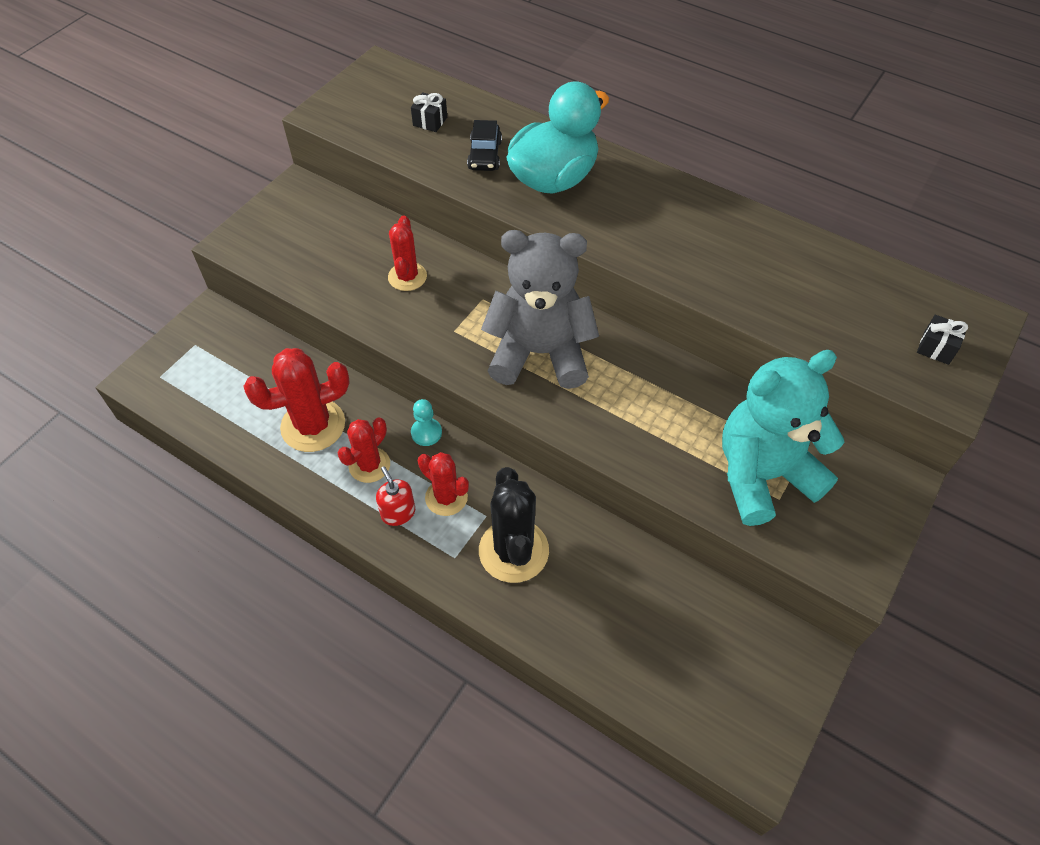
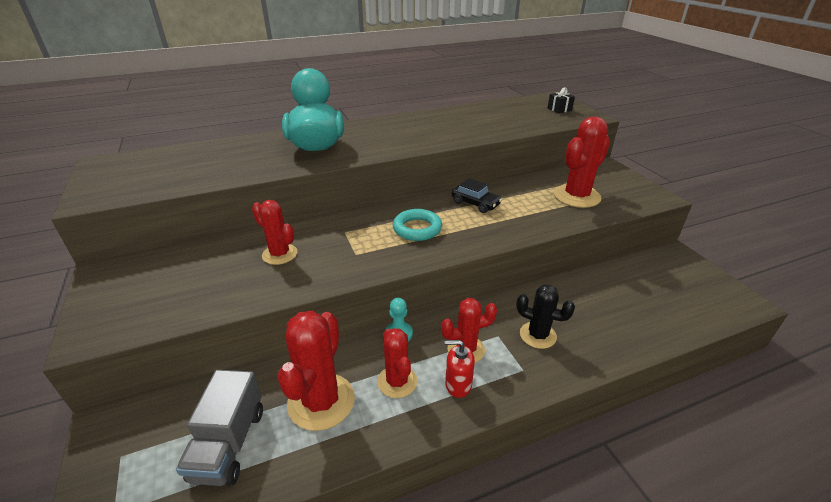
camera: 55 degrees left, 20 degrees down
black gift [411,92,447,132] -> none
black car [467,120,502,171] -> black car moved to [452,178,502,213]
black cactus [479,467,549,583] -> black cactus [516,284,575,349], size x0.63
grey teddy bear [481,230,599,389] -> turquoise ring [393,209,442,241]
turquoise teddy bear [722,350,844,526] -> red cactus [554,116,610,208]
none -> grey truck [176,370,263,486]

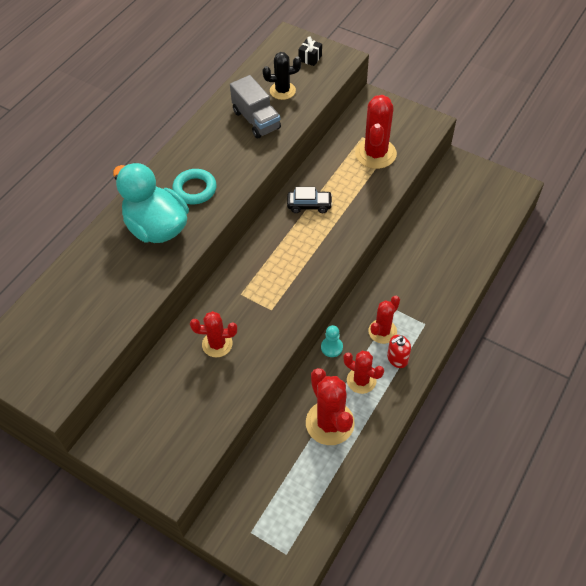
camera: 35 degrees left, 20 degrees up
grey truck [176,370,263,486] -> grey truck moved to [230,75,281,139]
turquoise ring [393,209,442,241] -> turquoise ring moved to [172,169,217,204]
black cactus [516,284,575,349] -> black cactus moved to [262,52,301,100]

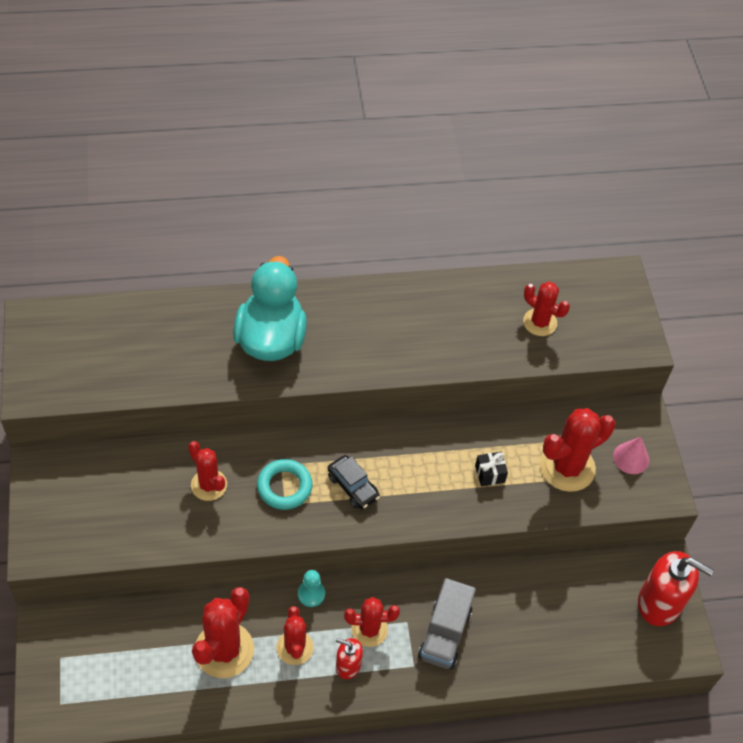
camera: 45 degrees right, 0 degrees up
turquoise ring [172,169,217,204] -> turquoise ring moved to [257,459,313,510]
grey truck [230,75,281,139] -> grey truck moved to [418,578,476,669]
black cactus [262,52,301,100] -> red cactus [523,282,570,336]
black car [287,187,333,213] -> black car moved to [328,455,380,509]
black gift [298,37,322,66] -> black gift moved to [475,452,508,487]
none -> pink cone [613,437,649,474]
none -> red soap dispenser [638,551,714,626]

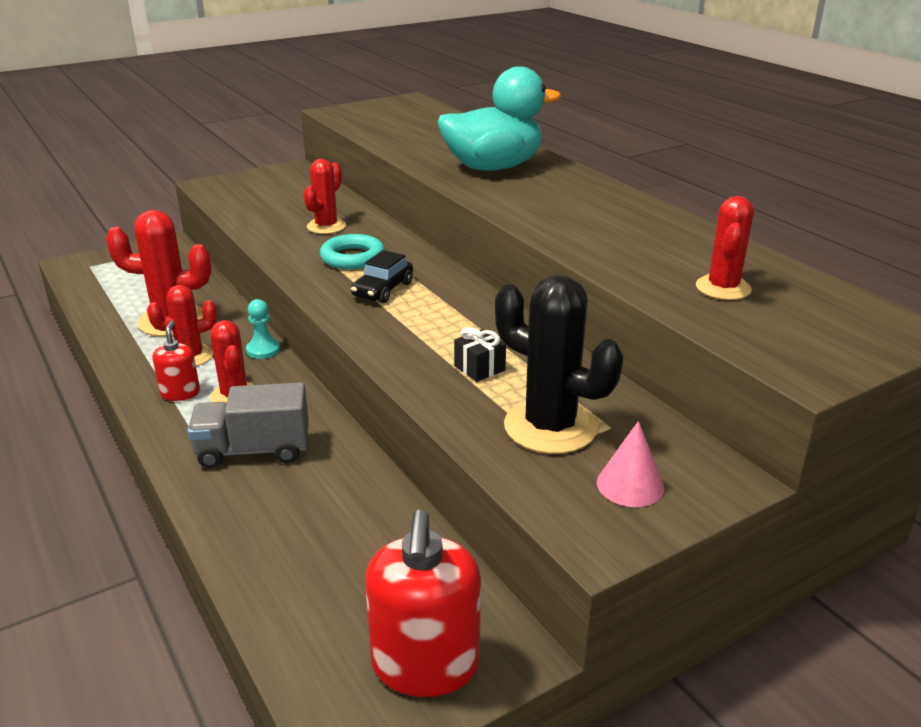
camera: 70 degrees right, 25 degrees down
red cactus [540,408,616,492] -> black cactus [495,275,623,454]

